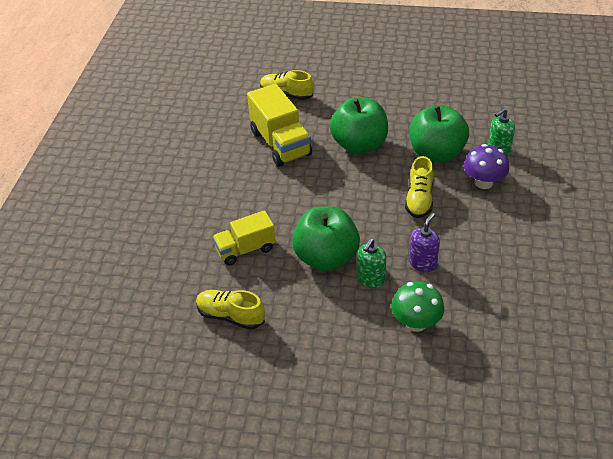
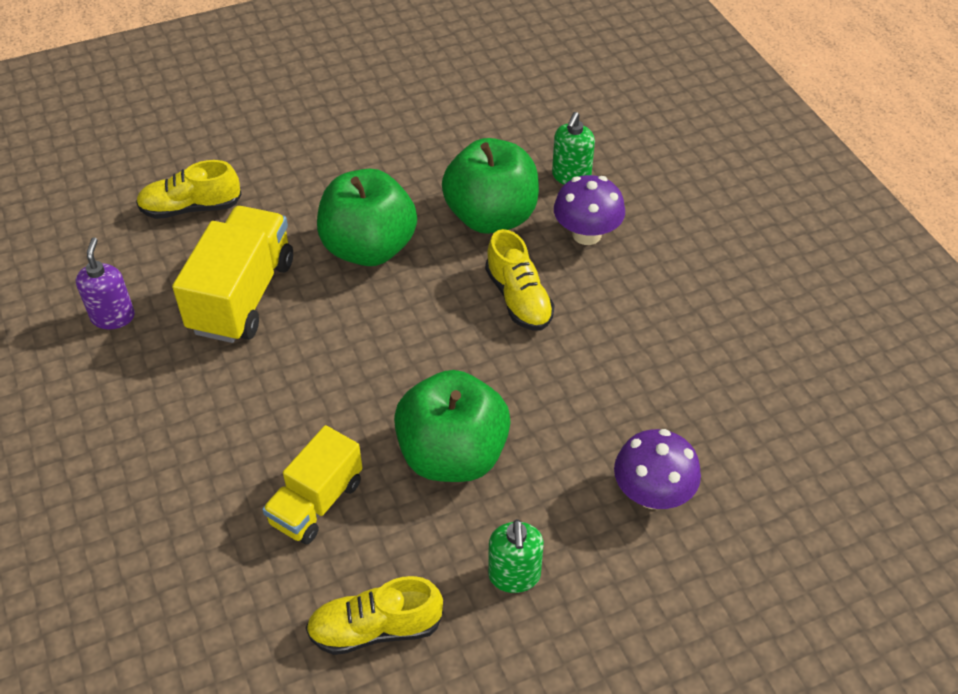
camera: 35 degrees left, 5 degrees up
yellow truck [247,83,312,166] -> yellow truck turned 105 degrees counterclockwise [172,206,293,343]
green soap dispenser [357,238,386,288] -> green soap dispenser moved to [488,519,544,593]
green mushroom [391,281,444,332] -> purple mushroom [614,429,701,509]
purple soap dispenser [409,213,440,272] -> purple soap dispenser moved to [76,237,135,329]

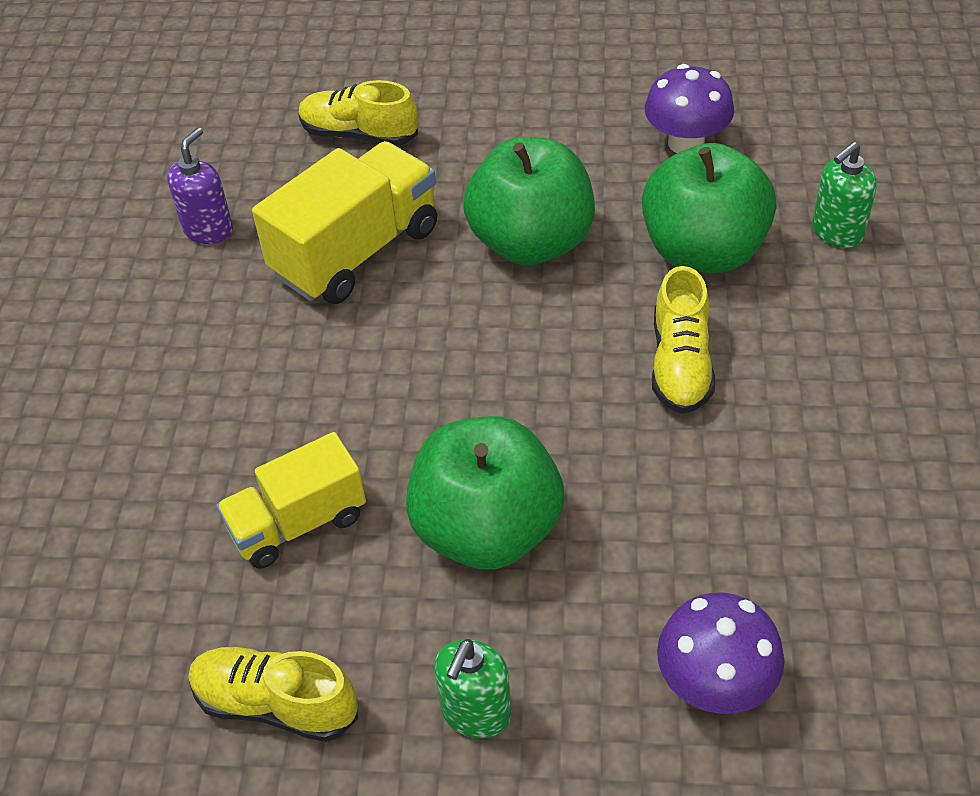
camera: 30 degrees right, 0 degrees up
purple mushroom [554,175,625,245] -> purple mushroom moved to [645,64,734,153]

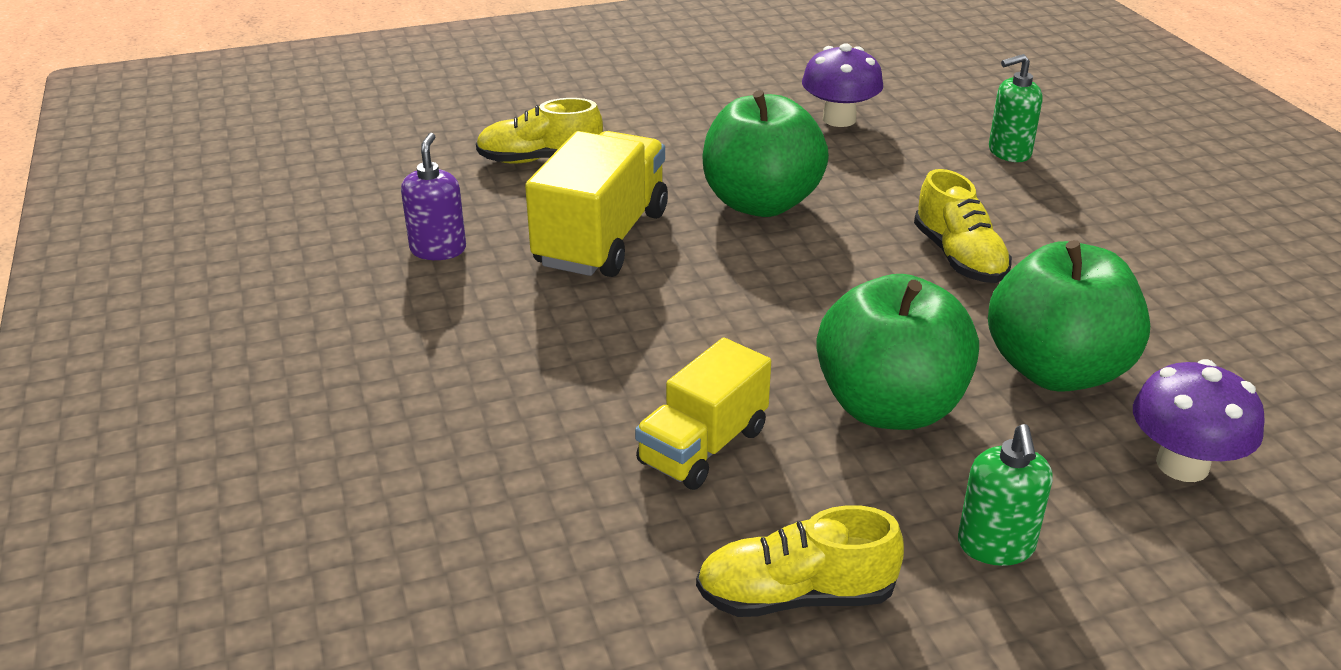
camera: 25 degrees left, 15 degrees down
green apple [642,143,777,273] -> green apple moved to [988,240,1150,392]
green soap dispenser [812,142,876,248] -> green soap dispenser turned 45 degrees clockwise [989,54,1043,162]

